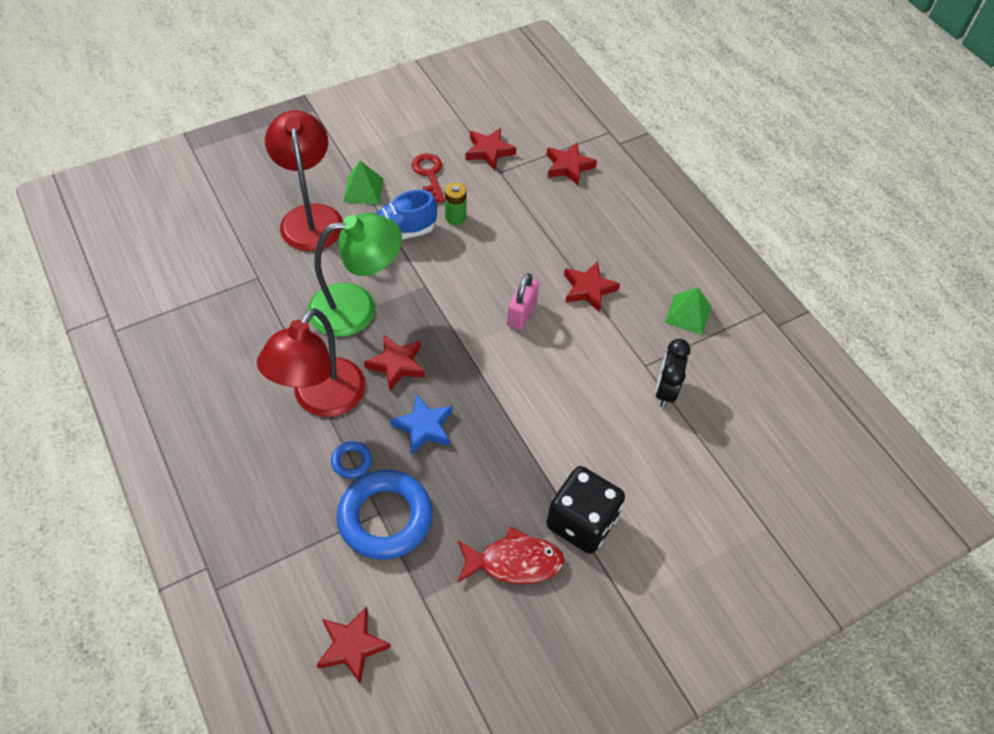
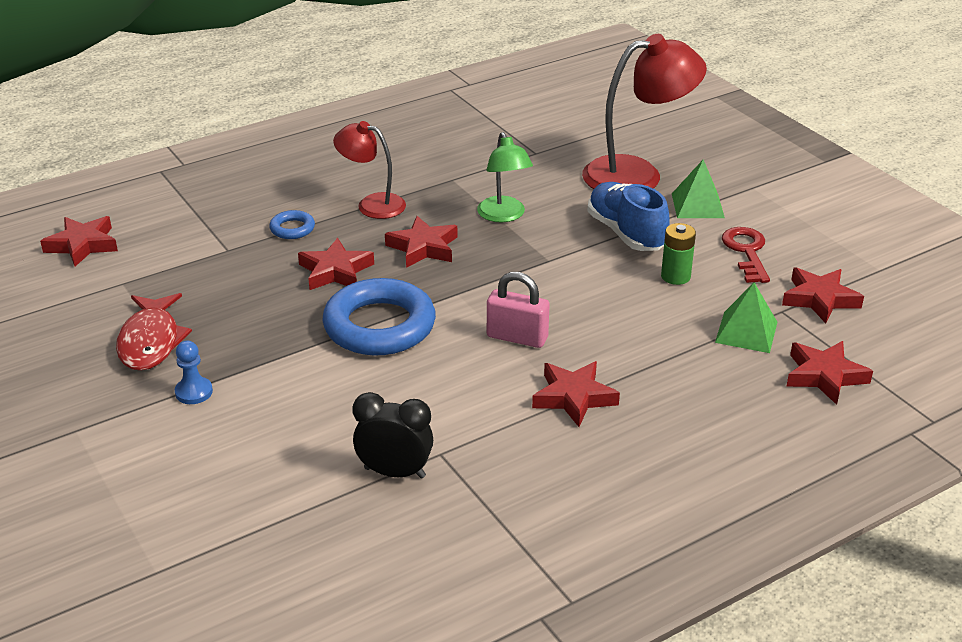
camera: 90 degrees right, 20 degrees down
red lamp [257,308,366,417] -> red lamp [333,121,406,219], size x0.59
green lamp [308,213,402,337] -> green lamp [477,132,533,222], size x0.59
blue ring [337,470,433,560] -> blue ring moved to [322,278,436,356]
blue star [390,394,453,455] -> red star [298,238,374,290]
red key [412,153,445,203] -> red key turned 75 degrees counterclockwise [722,227,770,283]
black dice [546,466,625,554] -> blue pawn [175,341,213,404]
green pyramid [665,287,712,335] -> green pyramid moved to [715,283,777,353]

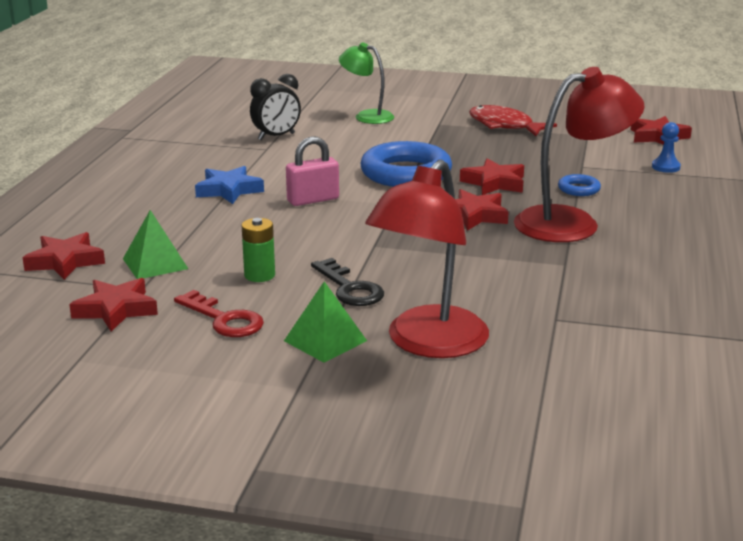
camera: 135 degrees right, 10 degrees down
blue pawn [175,341,213,404] -> blue pawn moved to [652,122,681,173]
red lamp [333,121,406,219] -> red lamp [514,67,644,242], size x1.69
green lamp [477,132,533,222] -> green lamp moved to [339,42,394,124]
red star [532,361,620,427] -> blue star [195,166,264,204]
blue shoe [587,182,670,251] -> black key [311,258,384,306]

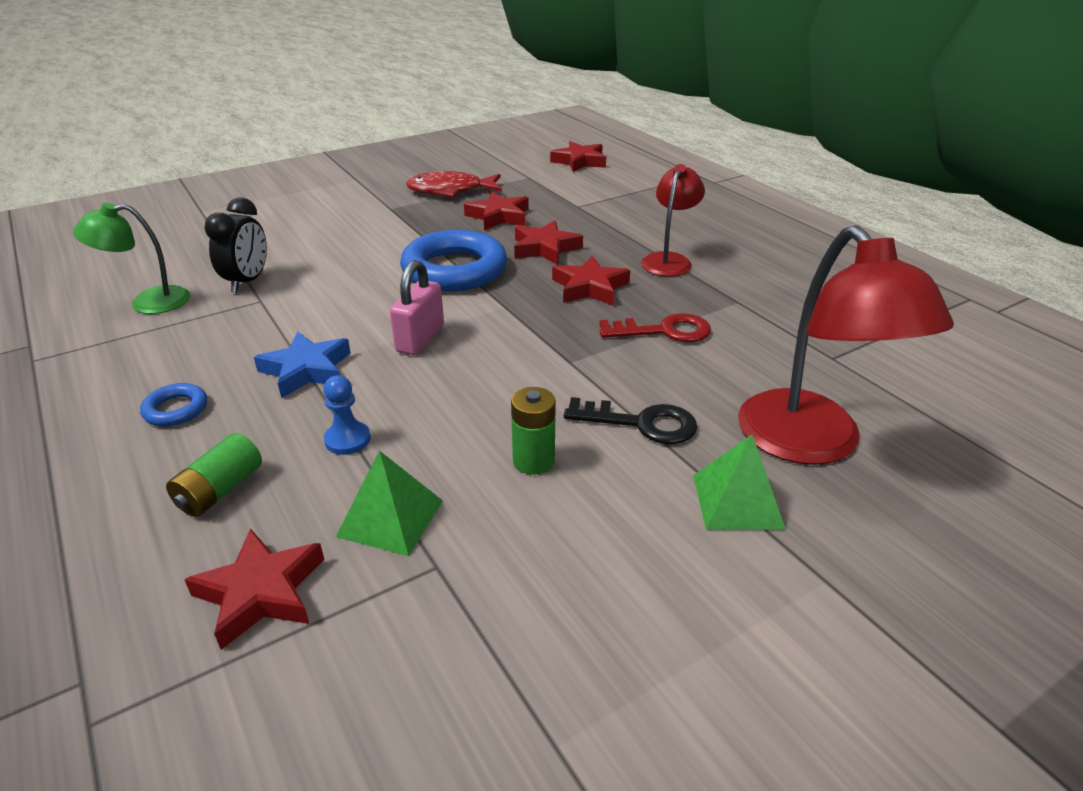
camera: 45 degrees left, 10 degrees up
red star [69,278,158,332] -> red star moved to [464,191,529,230]
red key [174,290,264,337] -> red key moved to [599,313,711,342]
green lamp [339,42,394,124] -> green lamp moved to [73,203,190,314]
red lamp [514,67,644,242] -> red lamp [641,164,705,277], size x0.59
blue ring [558,174,601,196] -> blue ring moved to [140,383,207,426]
blue pawn [652,122,681,173] -> blue pawn moved to [323,375,371,455]
none -> green battery [166,433,262,517]

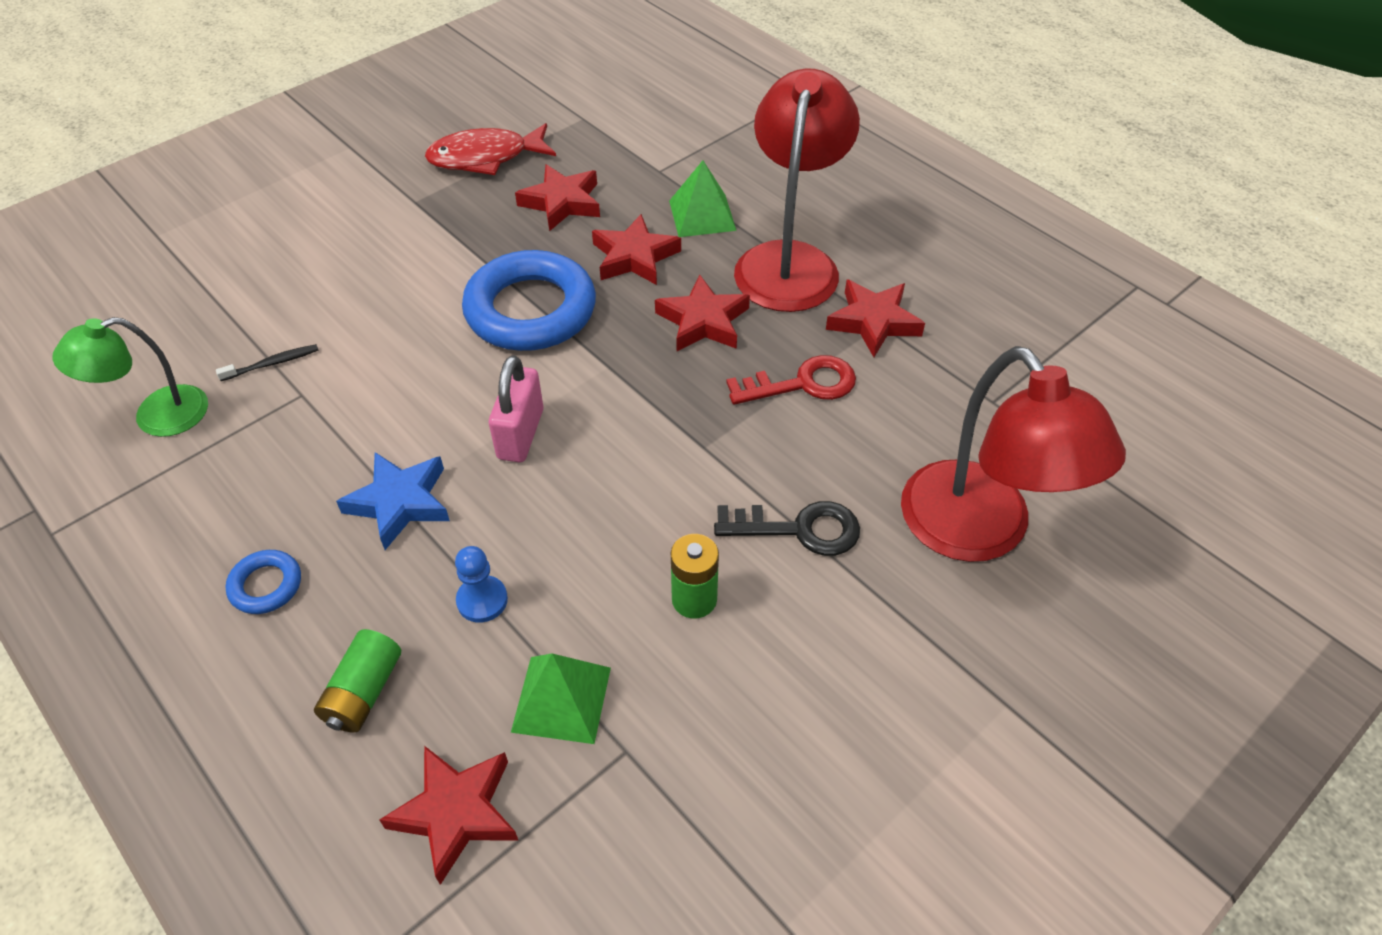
camera: 10 degrees left, 15 degrees up
black clock [204,198,267,293] -> black toothbrush [216,344,318,381]
red star [550,141,606,172] -> red star moved to [826,280,925,357]
red lamp [641,164,705,277] -> red lamp [734,69,860,312], size x1.69
green pyramid [693,435,786,530] -> green pyramid moved to [669,161,737,237]

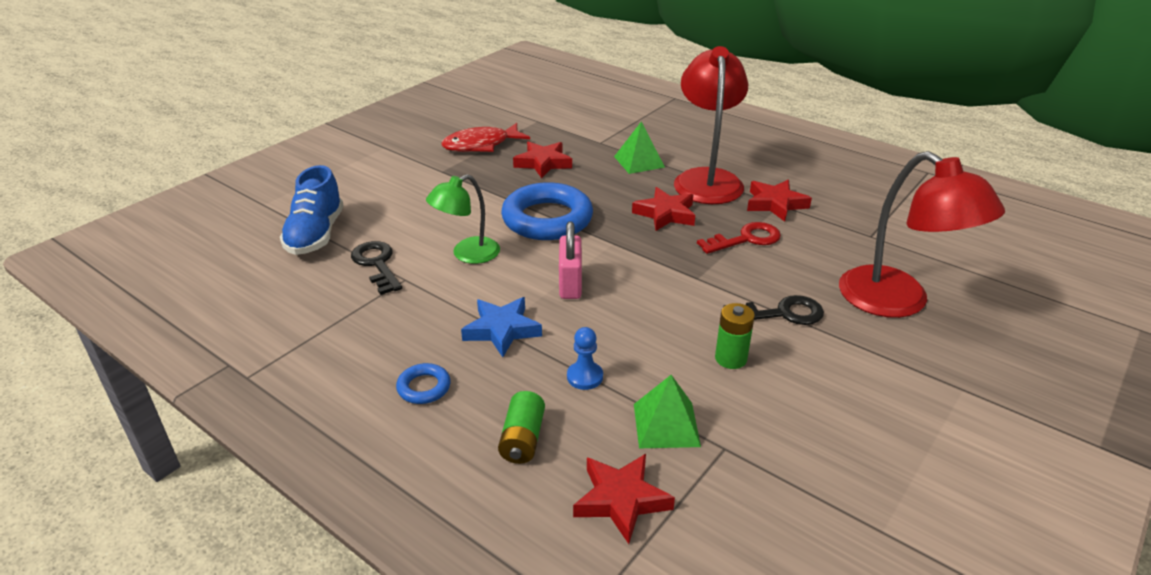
camera: 10 degrees left, 15 degrees down
green lamp [53,317,208,437] -> green lamp moved to [426,174,500,264]
black toothbrush [216,344,318,381] -> black key [351,241,402,295]
red star [592,214,681,285] -> none
none -> blue shoe [280,165,344,255]

